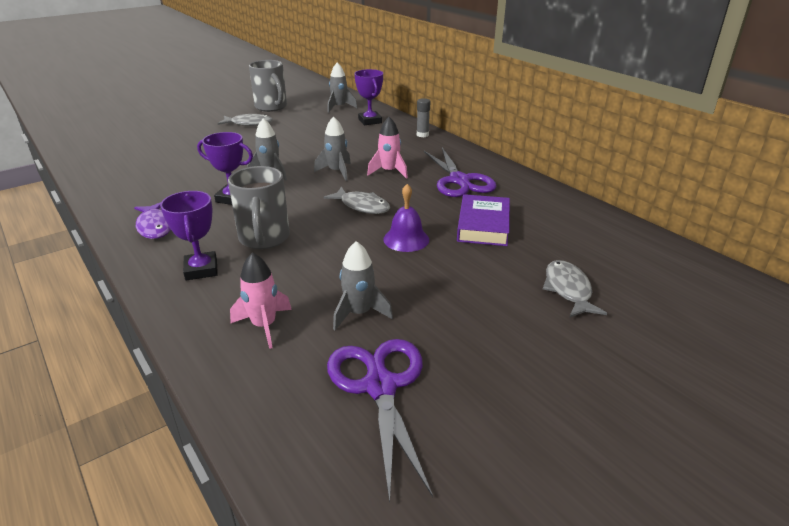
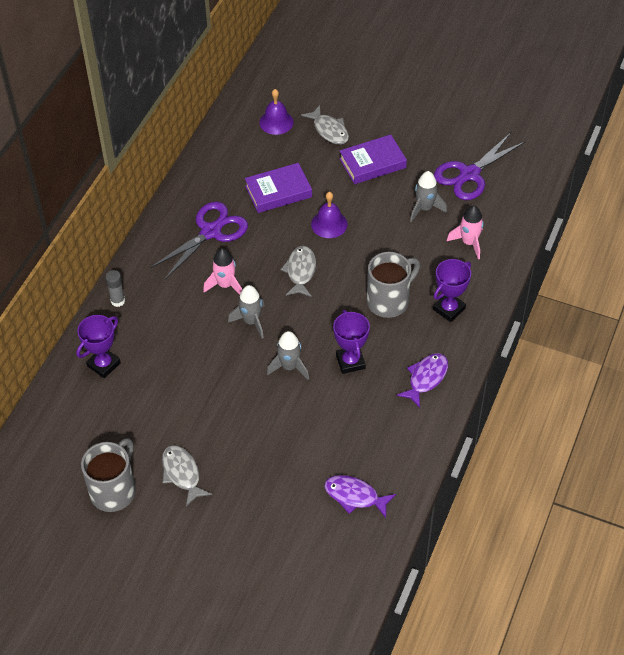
camera: 120 degrees left, 20 degrees up
grey rocket [327,62,357,113] -> none
grey fish [543,260,607,318] -> grey fish turned 90 degrees counterclockwise [301,105,349,145]
none -> purple bell [259,89,294,135]
none -> purple fish [324,475,396,518]
none -> purple book [339,135,407,184]

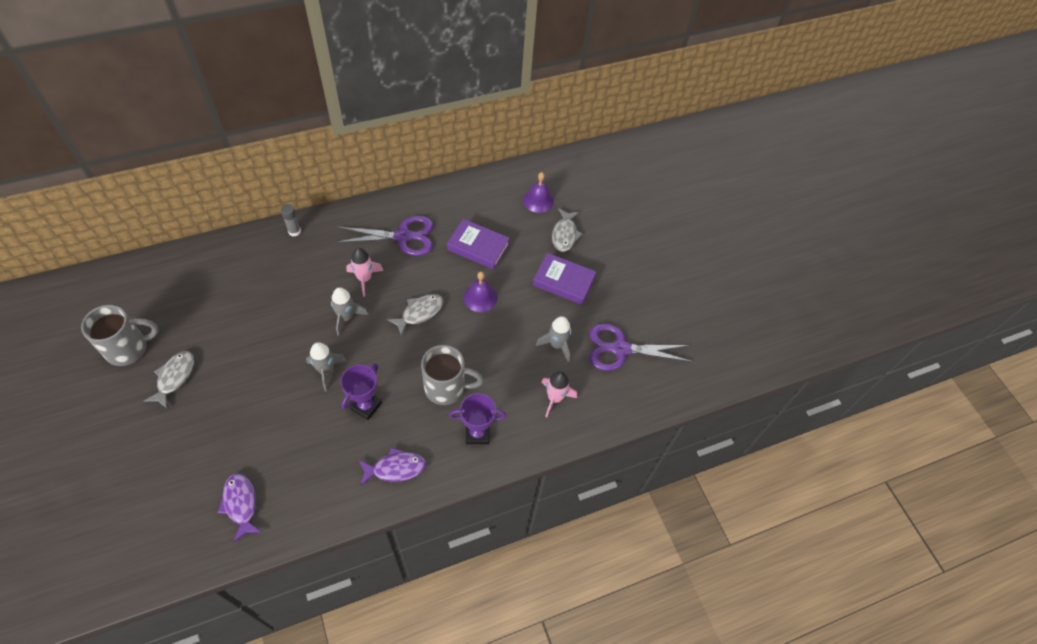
camera: 40 degrees right, 5 degrees up
purple trophy [76,315,121,378] -> none

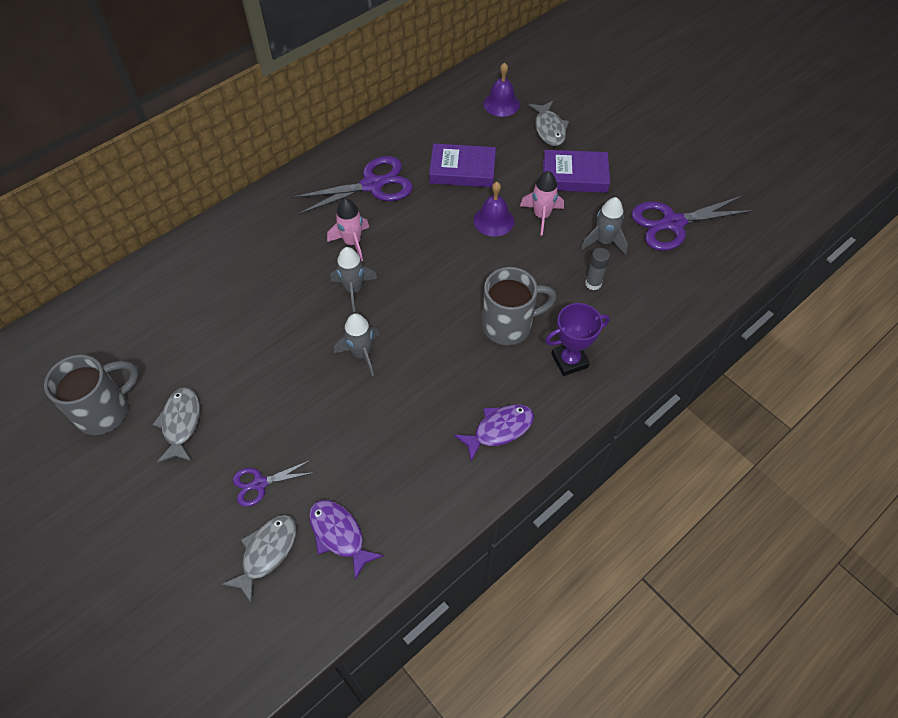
camera: 15 degrees left, 0 degrees up
grey glue stick [281,204,301,237] -> grey glue stick moved to [585,248,610,290]
purple trophy [340,364,382,420] -> none
grey fish [387,294,444,336] -> grey fish moved to [222,515,297,604]
pink rocket [541,371,577,417] -> pink rocket moved to [520,171,564,236]
none -> purple scissors [233,460,315,507]

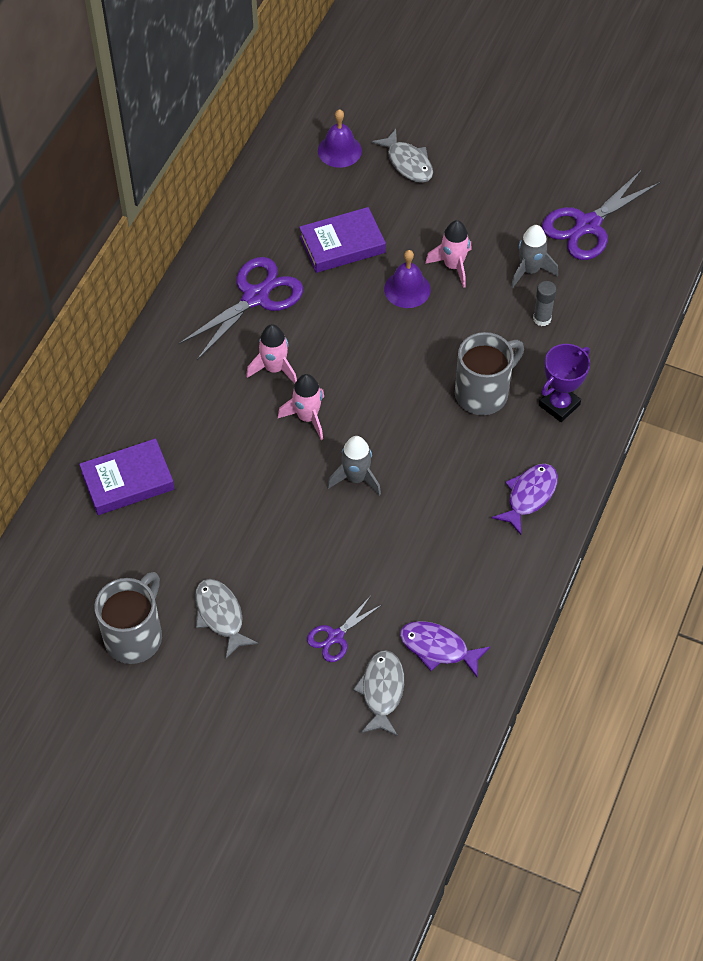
camera: 25 degrees left, 0 degrees up
grey rocket [330,247,377,312] -> pink rocket [278,374,324,440]
purple book [543,150,610,193] -> purple book moved to [79,438,175,515]

